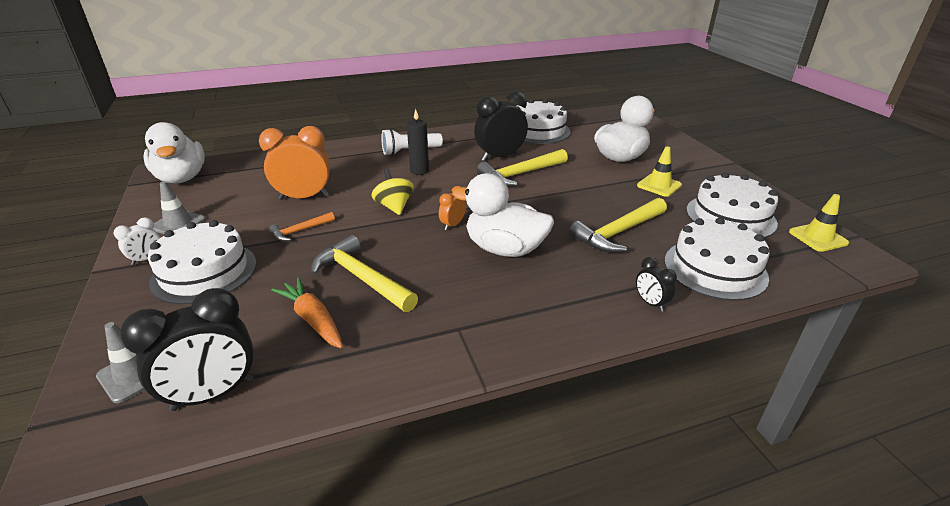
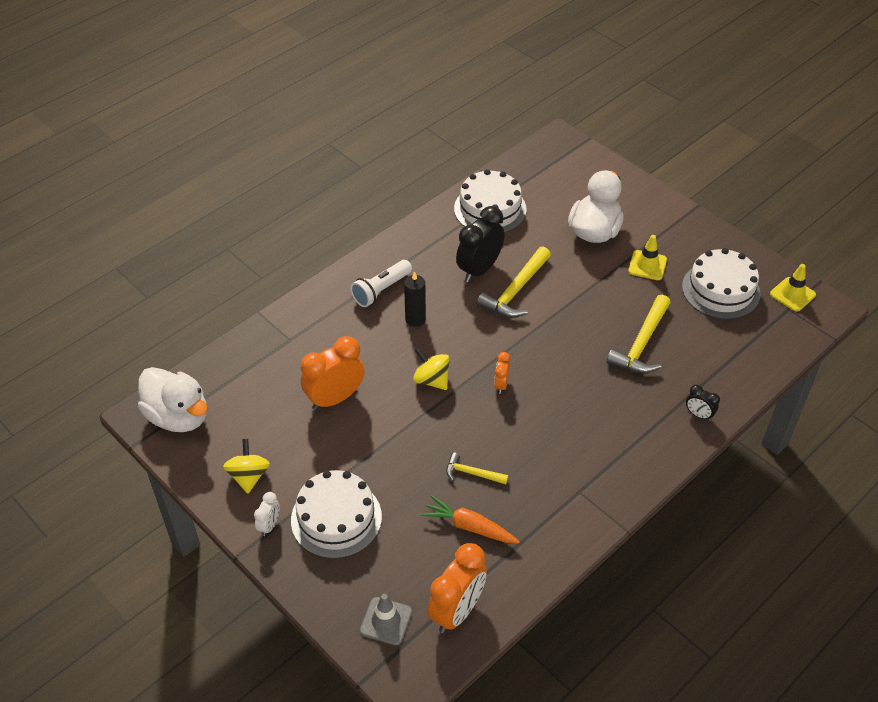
camera: 25 degrees left, 15 degrees up
black clock [120,288,254,411] -> orange clock [428,543,487,633]
grey traffic cone [153,181,206,234] -> yellow spinning top [223,439,270,494]
orange hammer [269,212,335,242] -> none
yellow hammer [311,235,418,312] -> yellow hammer [446,452,508,484], size x0.55
white duck [452,173,554,257] -> none
white cake [664,217,770,301] -> none

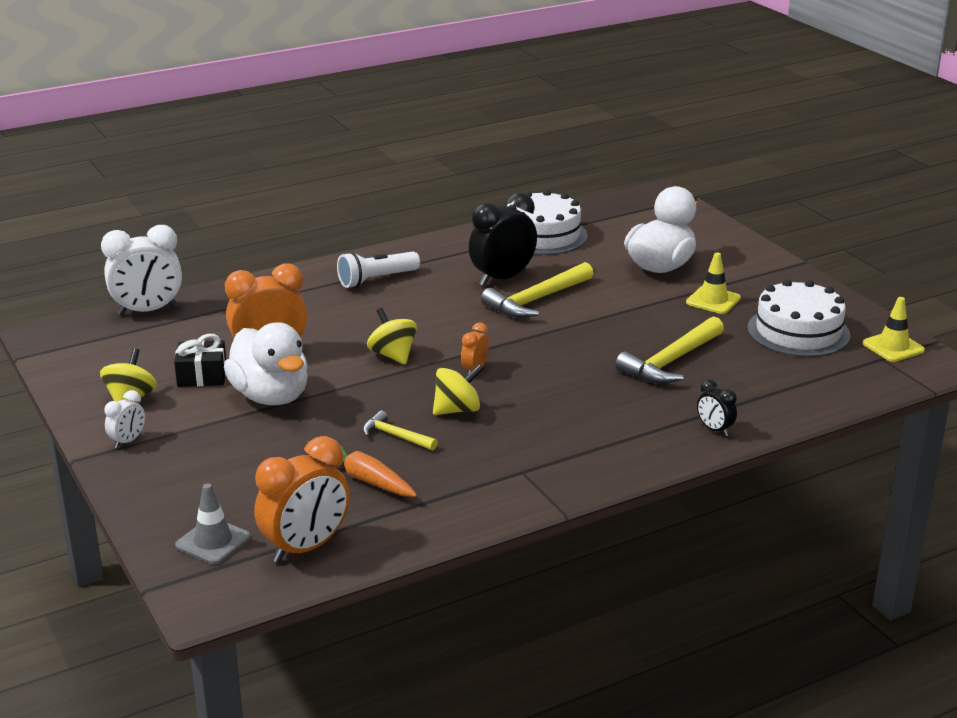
camera: 15 degrees right, 20 degrees down
white duck [138,367,208,432] -> white duck moved to [224,322,308,405]
white cake [291,470,382,559] -> none
black candle [404,271,426,327] -> none
none -> white clock [101,225,182,315]
none -> black gift [174,334,226,387]
none -> yellow spinning top [433,364,484,415]

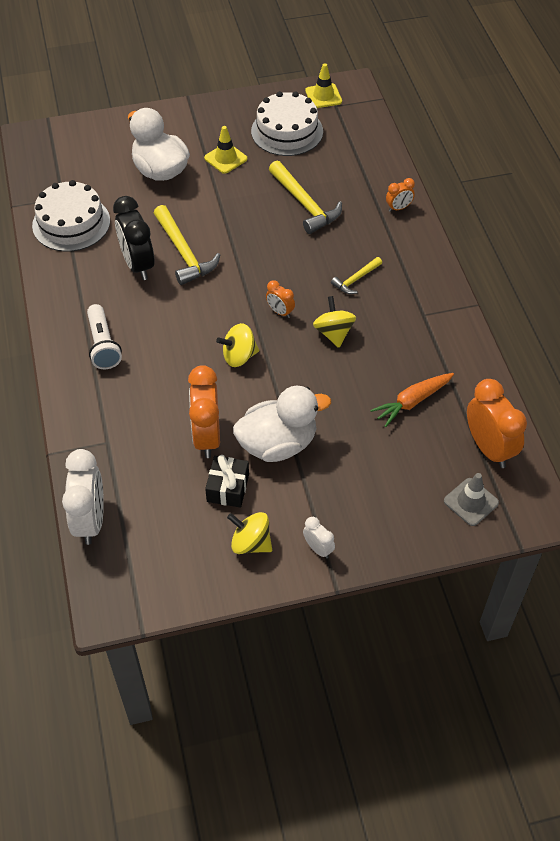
camera: 75 degrees left, 25 degrees up
yellow hammer [363,410,438,450] -> yellow hammer moved to [331,257,382,294]
black clock [697,380,737,436] -> orange clock [386,178,415,212]

